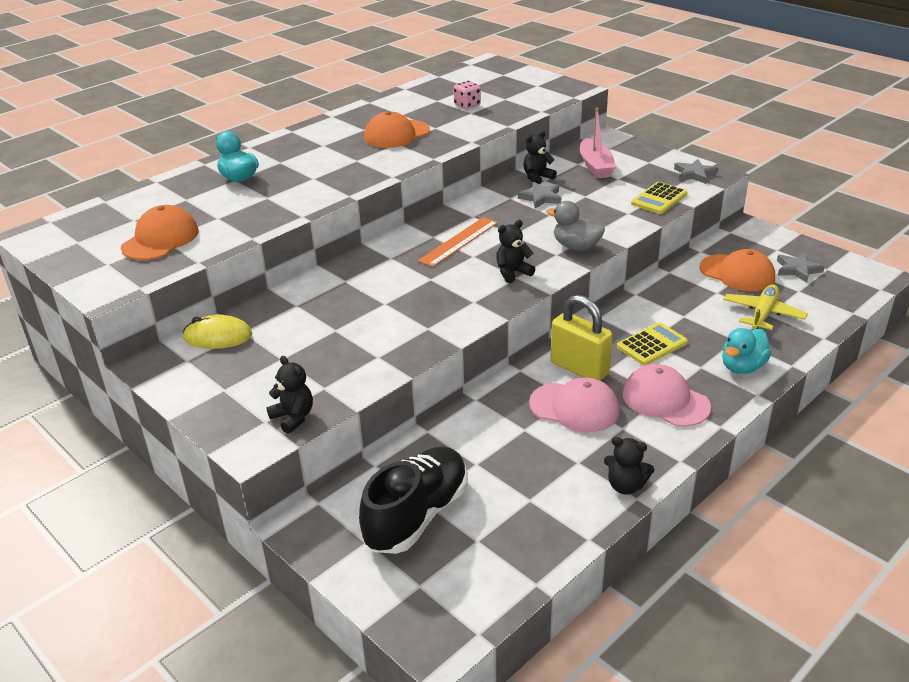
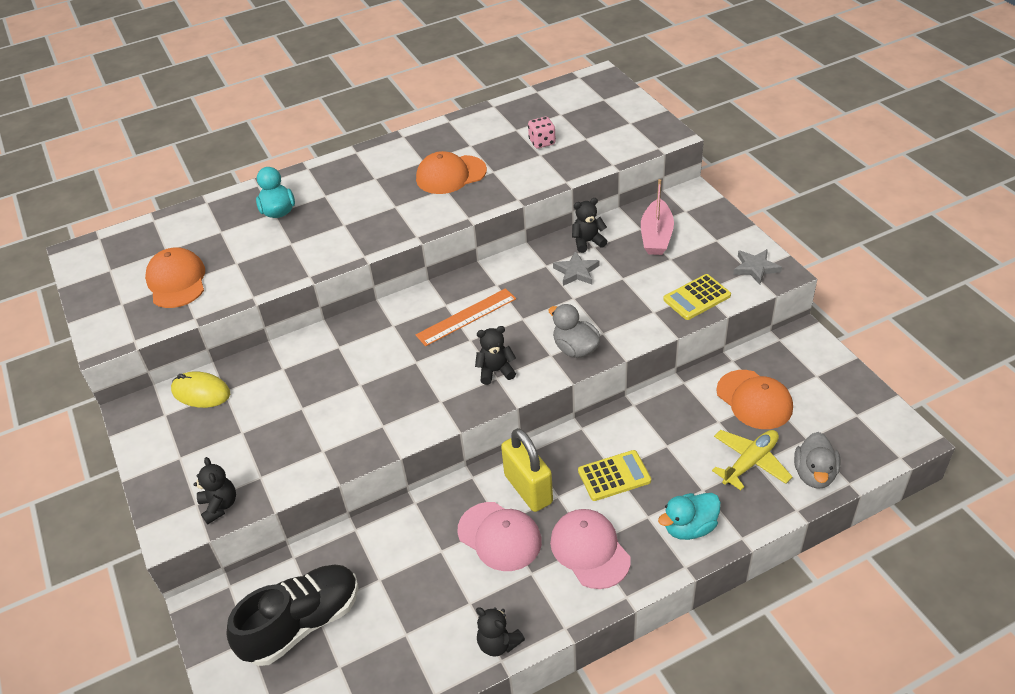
camera: 20 degrees right, 10 degrees up
orange cap [121,205,199,260] -> orange cap turned 60 degrees counterclockwise [145,247,205,308]
grey star [777,253,825,283] -> none
none -> grey duck [794,432,841,489]

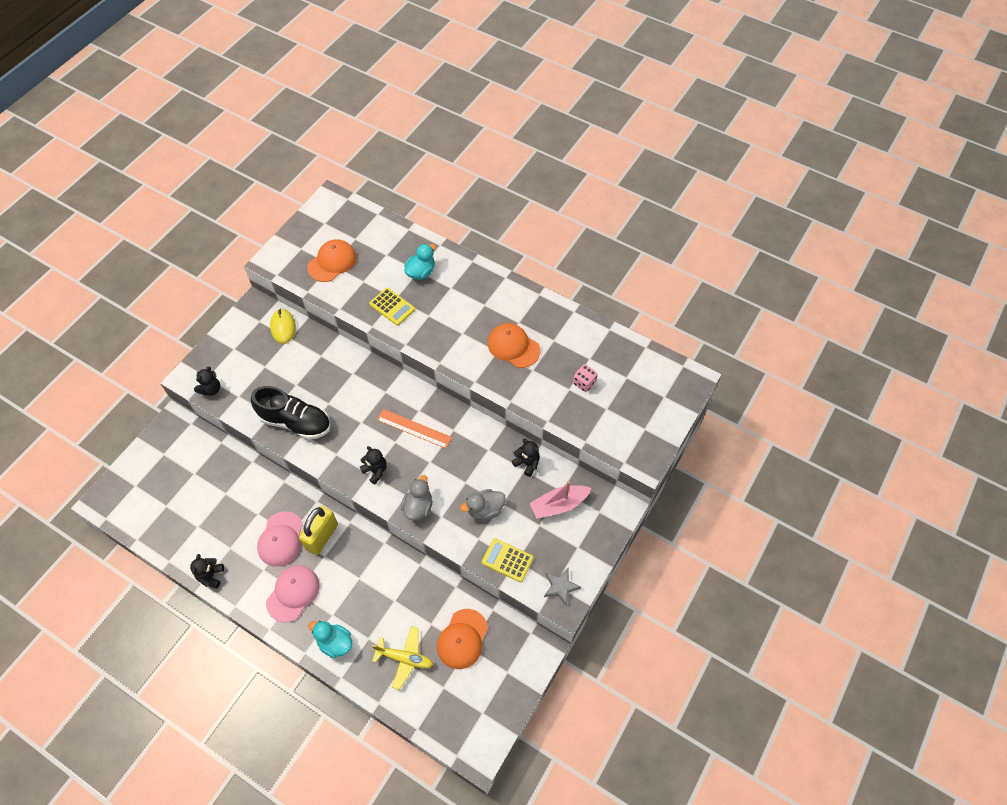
camera: 55 degrees right, 15 degrees up
black shoe [227,565,359,666] -> black shoe moved to [251,386,331,440]
grey star [553,251,600,286] -> none
yellow calculator [578,450,651,501] -> yellow calculator moved to [369,288,415,326]
grey duck [794,432,841,489] -> grey duck moved to [460,489,506,520]

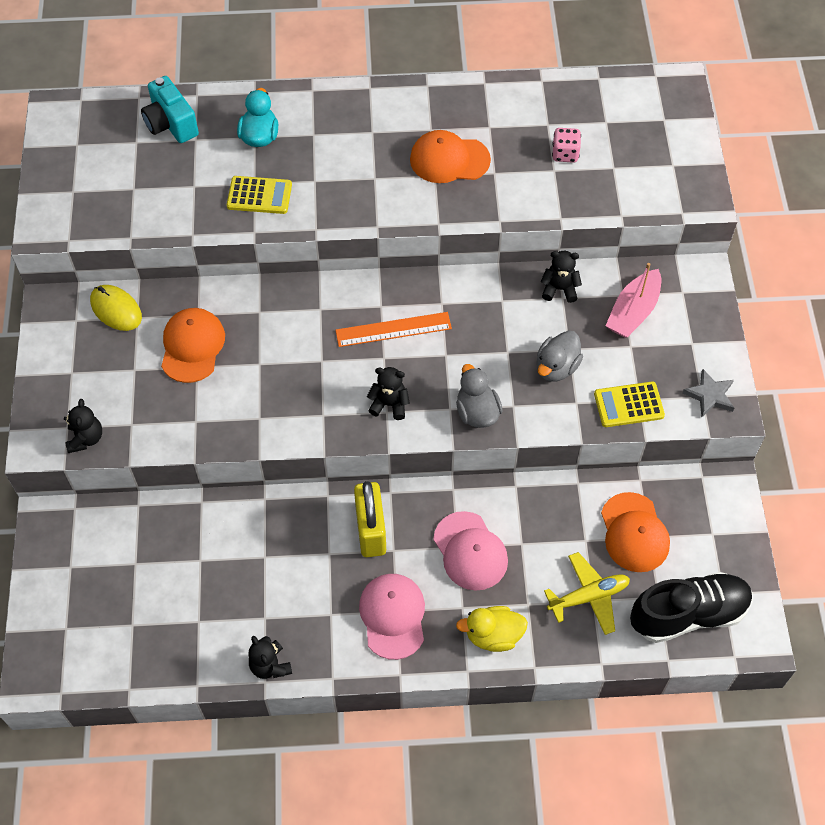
camera: 35 degrees left, 0 degrees up
black shoe [251,386,331,440] -> black shoe moved to [630,572,752,643]
pink cap [257,511,303,567] -> pink cap moved to [433,511,508,591]
orange cap [307,239,357,282] -> orange cap moved to [161,308,225,383]
turquoise duck [308,621,352,658] -> yellow duck [456,606,528,652]
none -> turquoise camera [141,76,199,143]

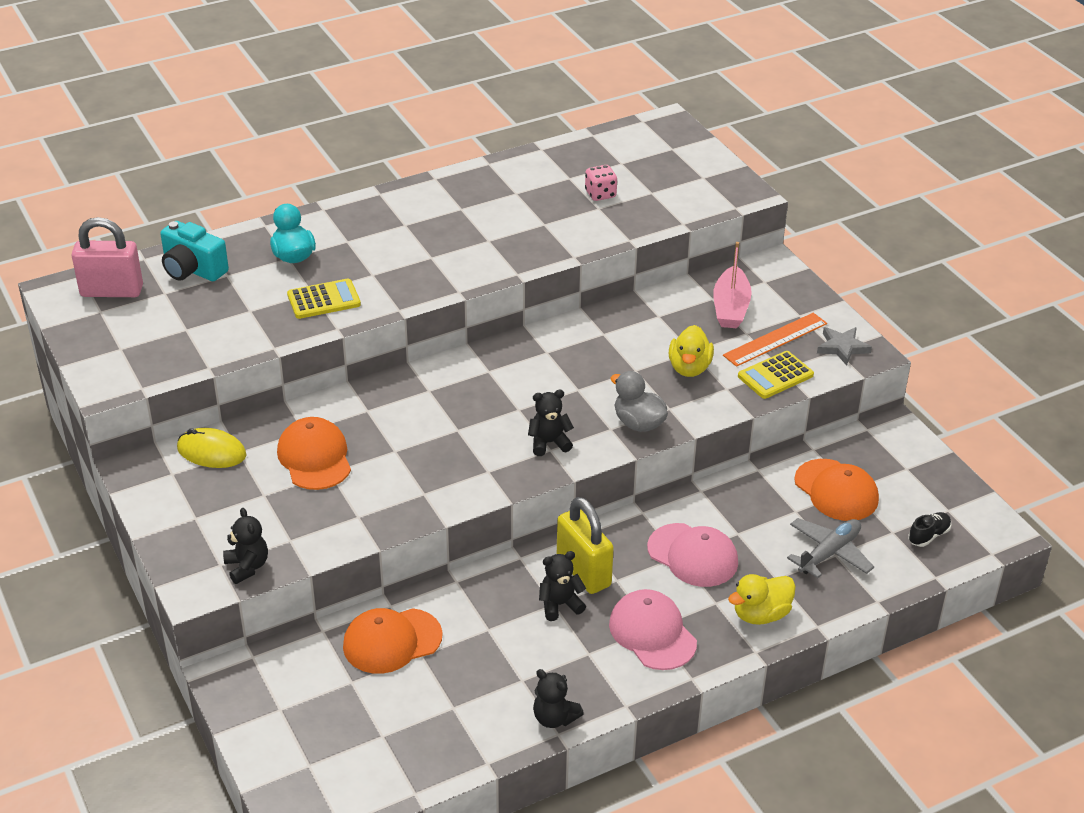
camera: 25 degrees left, 20 degrees down
orange ruler [336,312,452,347] -> orange ruler moved to [723,313,827,367]
orange cap [410,130,491,183] -> orange cap moved to [343,608,443,674]
grey duck [536,330,583,382] -> yellow duck [669,325,714,377]
black teddy bear [541,251,582,303] -> black teddy bear moved to [539,551,586,621]
yellow plane [544,552,630,635] -> grey plane [787,518,874,578]
black shoe [630,572,752,643] -> black shoe [908,512,952,547], size x0.42
none -> pink padlock [72,217,143,297]

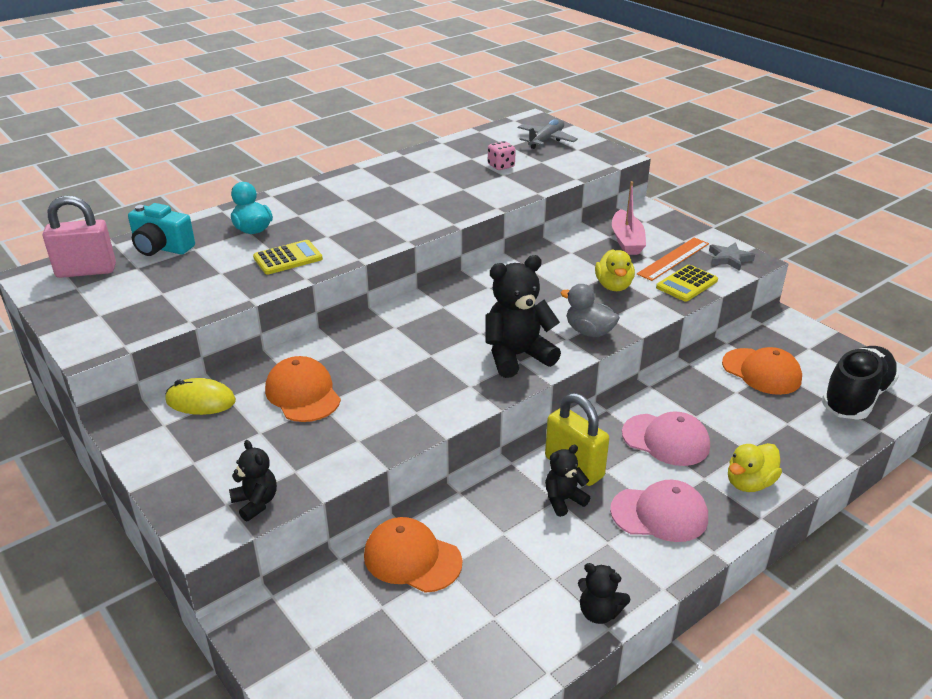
camera: 10 degrees left, 5 degrees down
orange cap [343,608,443,674] -> orange cap turned 60 degrees clockwise [364,517,462,593]
black teddy bear [528,390,574,456] -> black teddy bear [485,255,561,378], size x1.84
pink cap [609,589,697,670] -> pink cap turned 135 degrees clockwise [610,480,708,542]
grey plane [787,518,874,578] -> grey plane moved to [518,119,578,149]
black shoe [908,512,952,547] -> black shoe [822,346,899,420], size x2.40

